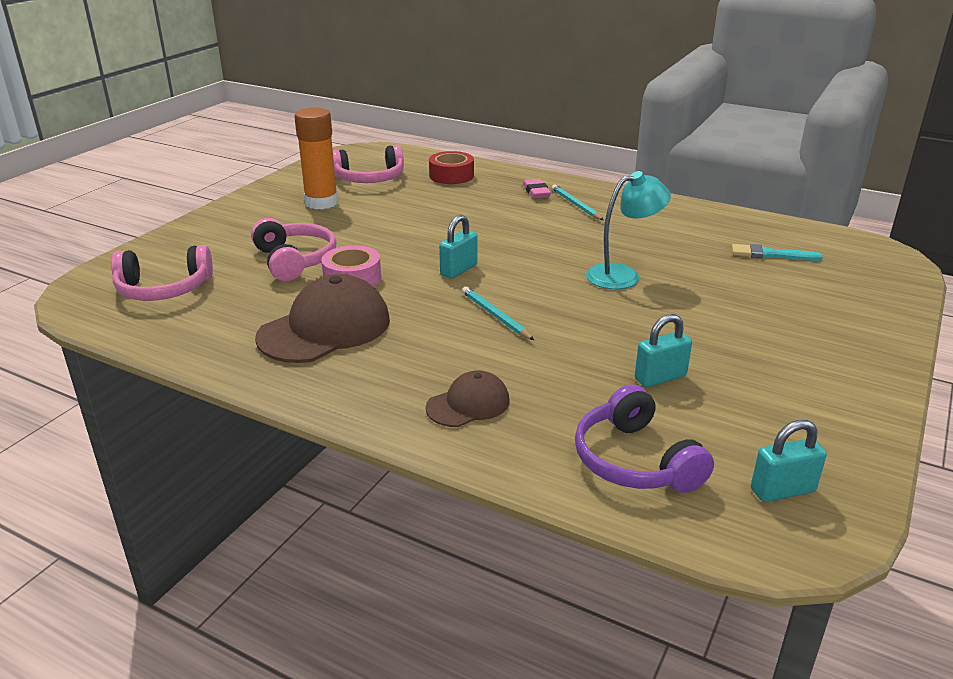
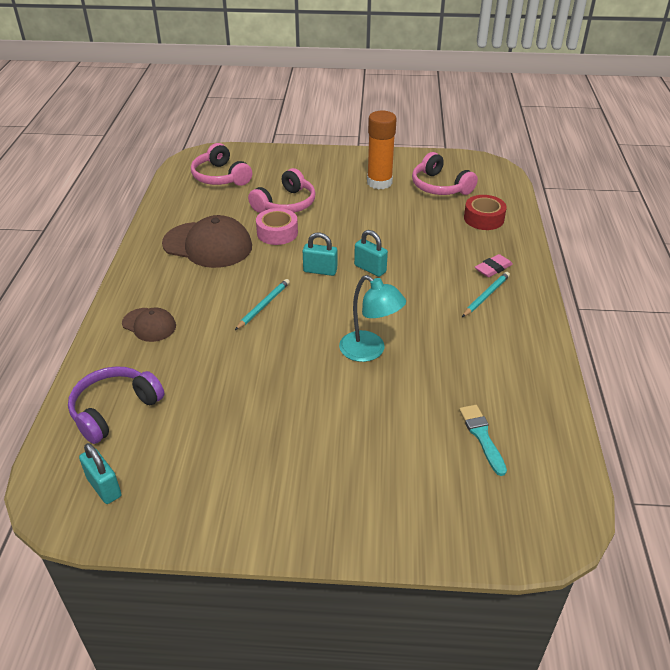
camera: 65 degrees right, 10 degrees up
turquoise padlock [635,314,692,387] -> turquoise padlock moved to [354,230,388,277]

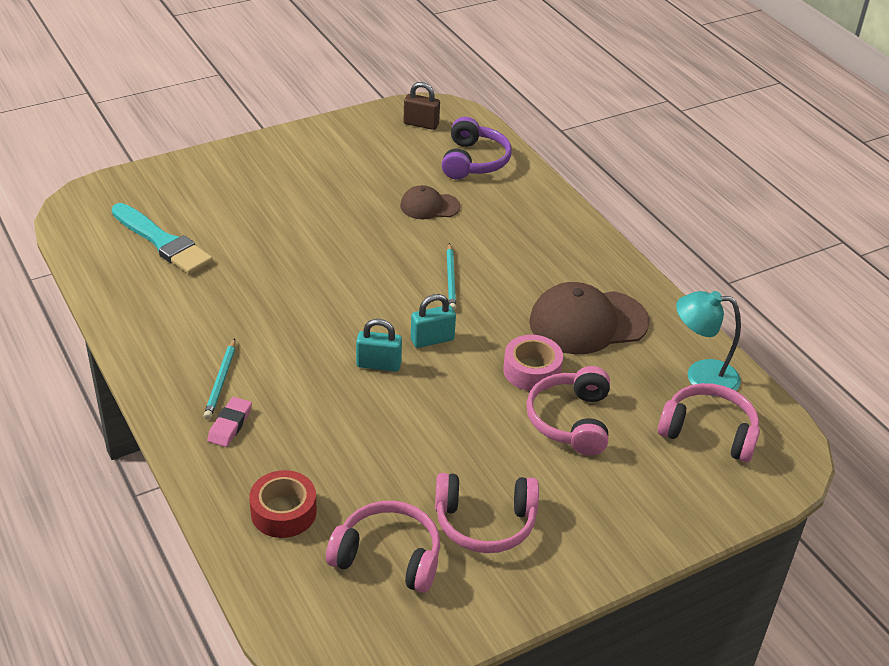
camera: 145 degrees right, 0 degrees up
turquoise padlock [79,443,121,504] -> brown padlock [403,82,440,130]
brown cap [122,308,176,342] -> brown cap moved to [400,185,460,219]
turquoise lamp [339,275,406,362] -> turquoise lamp moved to [676,291,741,396]
orange glue stick [367,111,396,189] -> pink headphones [435,473,539,553]
turquoise brush [459,405,507,476] -> turquoise brush [112,203,213,274], size x1.66

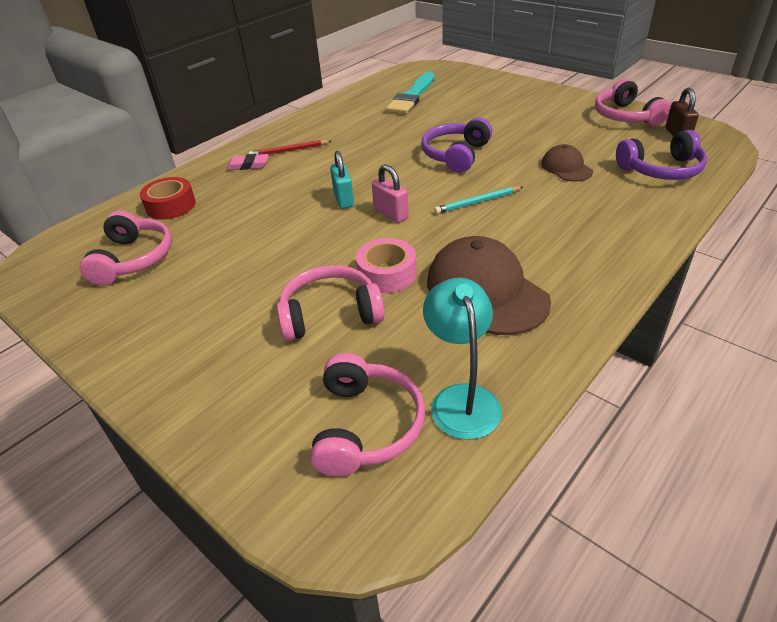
camera: 75 degrees right, 0 degrees up
turquoise pencil [204,339,235,420] -> red pencil [249,140,331,155]
turquoise padlock [411,294,456,348] -> pink padlock [372,164,409,223]
pink headphones [435,473,539,553] -> pink headphones moved to [595,79,671,126]
none -> purple headphones [422,117,492,173]

